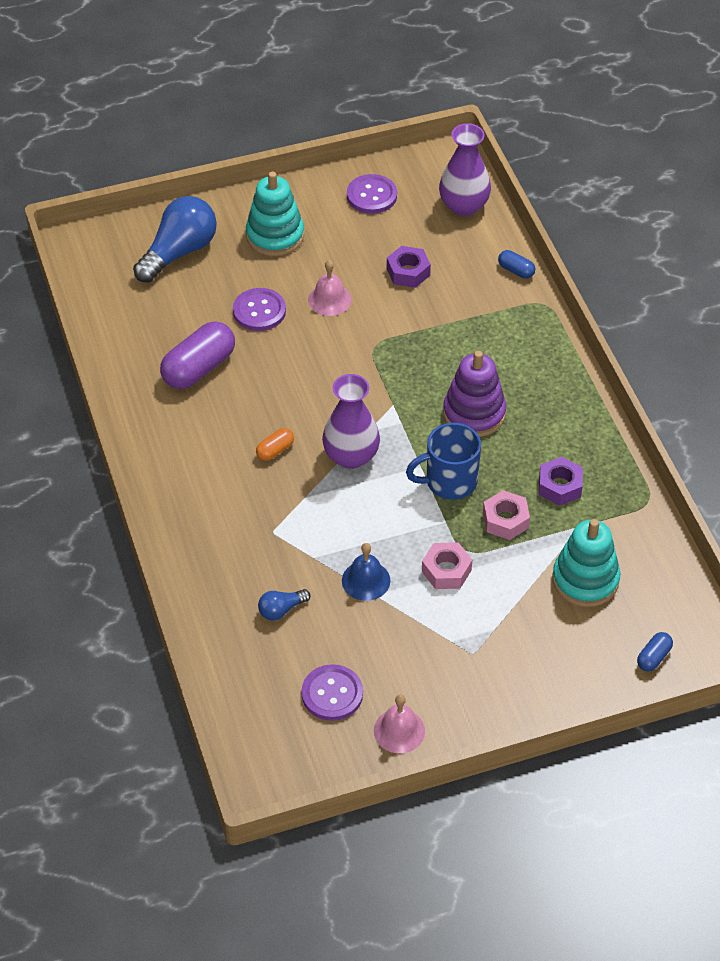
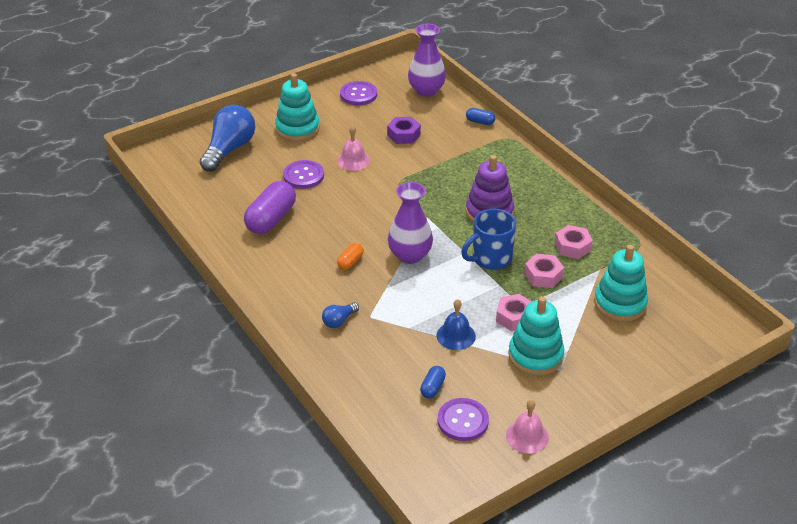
camera: 15 degrees left, 10 degrees down
blue light bulb [258,589,311,621] -> blue light bulb moved to [322,302,359,328]
purple nut [539,457,583,506] -> pink nut [555,225,593,259]
blue capsule [637,632,673,671] -> blue capsule moved to [420,366,446,398]
none -> turquoise stacking toy [508,296,564,376]

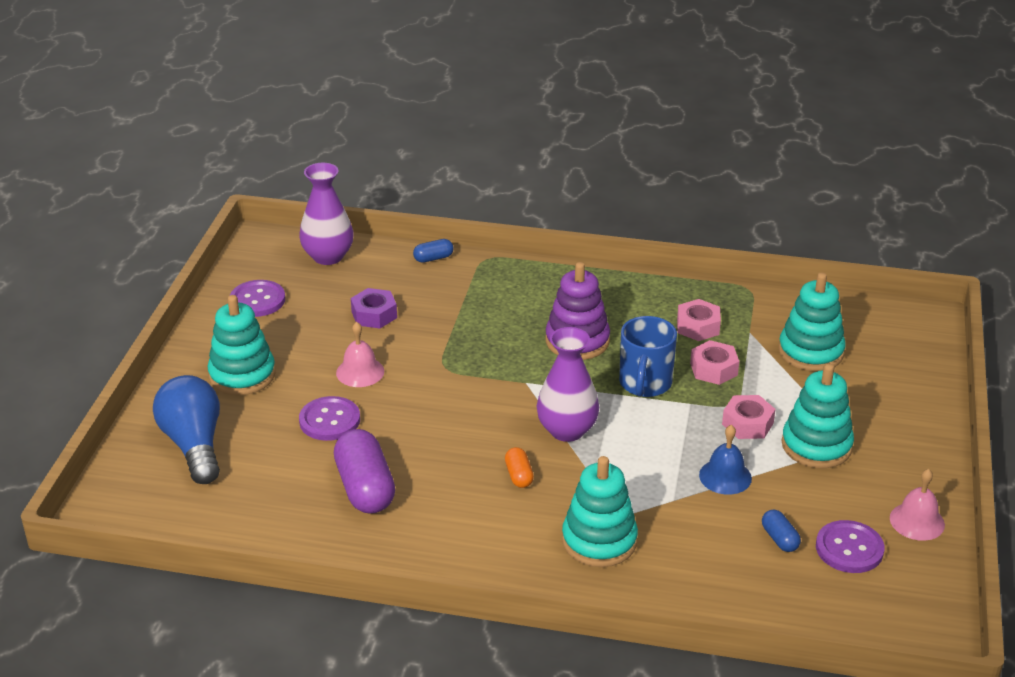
camera: 45 degrees left, 5 degrees down
blue light bulb [322,302,359,328] -> turquoise stacking toy [562,456,638,567]

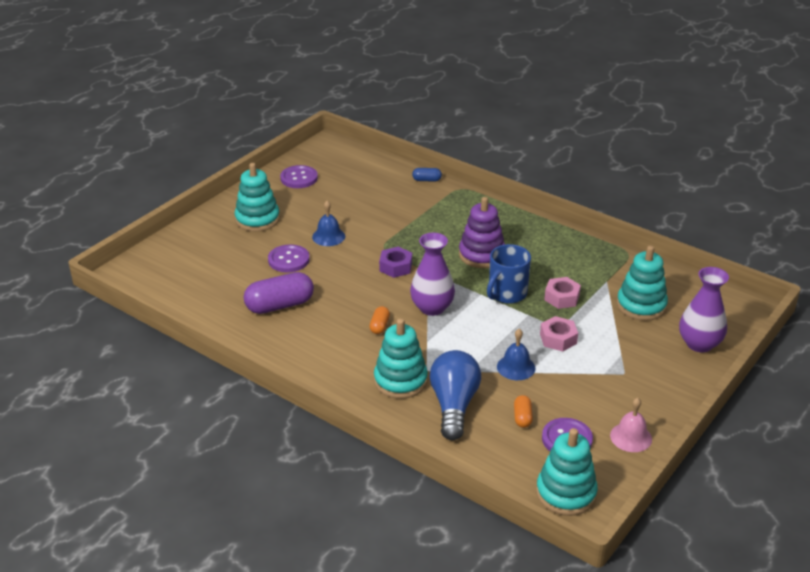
camera: 25 degrees right, 0 degrees up
blue light bulb [153,375,220,484] -> blue light bulb moved to [430,350,481,440]
purple vase [299,163,354,265] -> purple vase moved to [679,267,729,352]
purple capsule [334,429,395,514] -> purple capsule turned 60 degrees clockwise [244,272,314,314]
pink bell [336,322,384,387] -> blue bell [312,201,345,246]
purple nut [351,288,397,328] -> purple nut moved to [379,247,412,278]
pink nut [677,299,721,341] -> none
blue capsule [762,509,801,552] -> orange capsule [514,395,533,428]
turquoise stacking toy [781,363,854,468] -> turquoise stacking toy moved to [536,428,598,516]

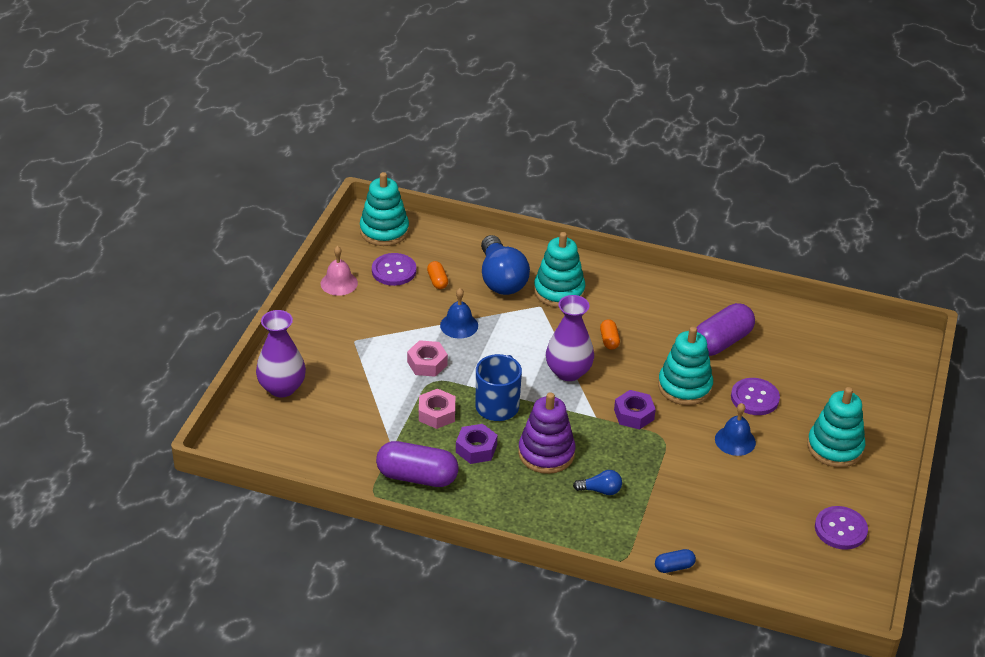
camera: 160 degrees right, 5 degrees up
turquoise stacking toy [617,246,668,321] -> turquoise stacking toy moved to [658,327,713,405]
none -> purple capsule [376,441,459,487]
none -> purple nut [456,424,498,464]
none -> blue light bulb [573,470,622,495]

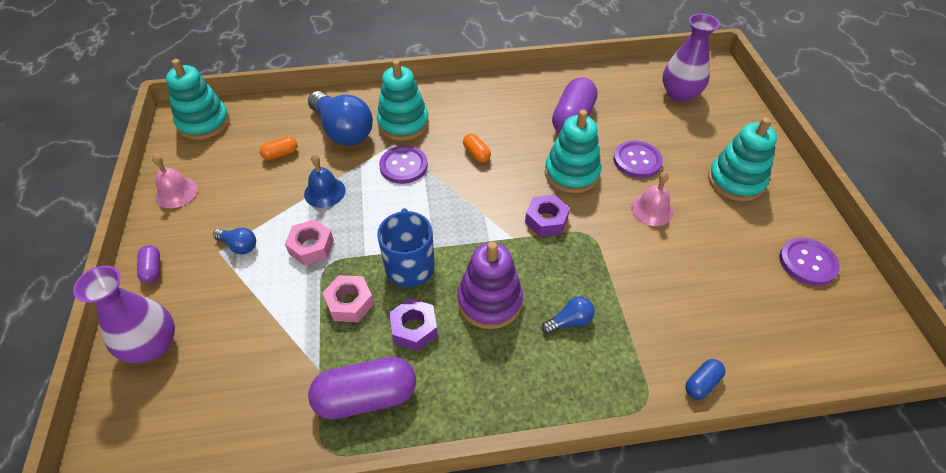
camera: 25 degrees left, 10 degrees up
purple button [372,253,416,286] -> purple button moved to [379,146,428,184]
orange capsule [427,261,448,289] -> orange capsule turned 75 degrees counterclockwise [260,136,297,160]
purple vase [546,295,594,381] -> purple vase moved to [662,14,720,102]
blue bell [715,403,756,456] -> pink bell [631,172,674,226]
none -> purple capsule [137,245,160,284]
none -> blue light bulb [213,228,256,255]

